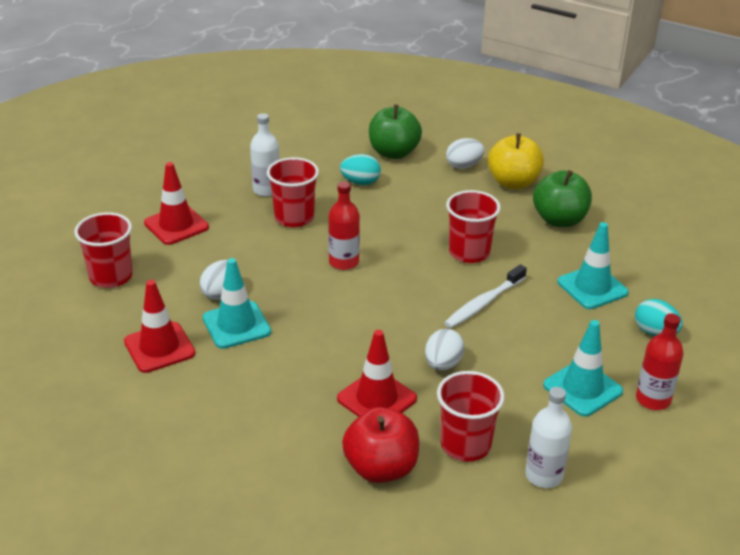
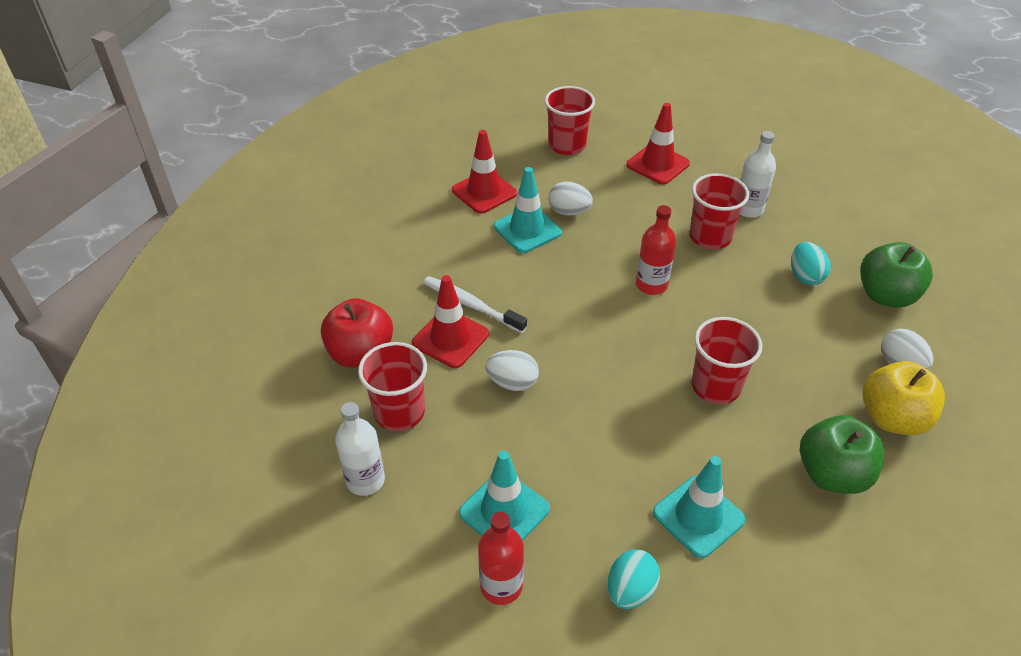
camera: 80 degrees right, 10 degrees up
white toothbrush [444,264,527,328] -> white toothbrush moved to [424,276,527,333]

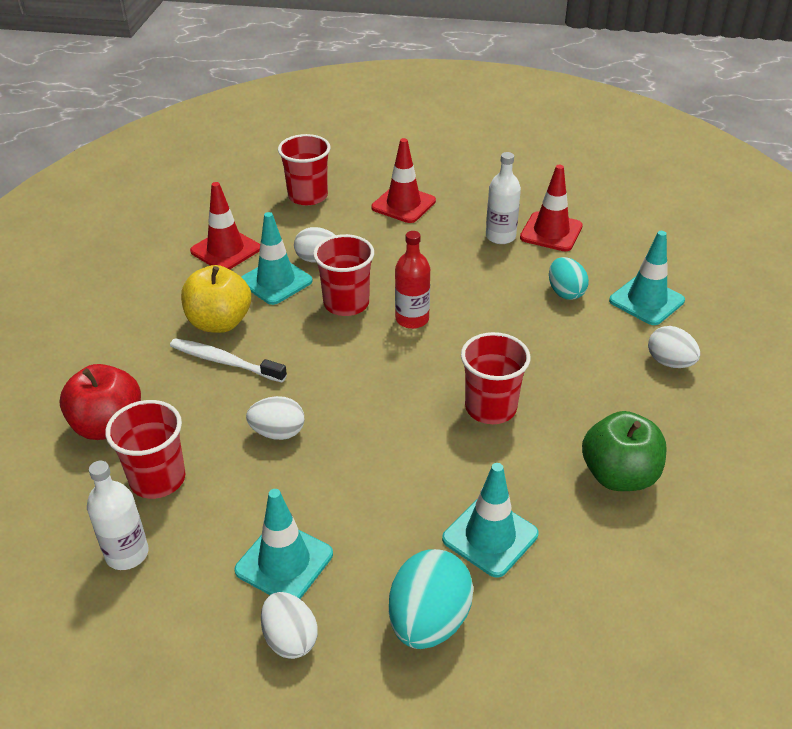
camera: 10 degrees left, 5 degrees down
red traffic cone [412,275,489,368] -> red traffic cone moved to [520,165,583,251]
red bottle [478,512,524,605] -> white egg [261,592,318,659]
turquoise egg [607,550,660,609] -> turquoise egg [389,549,474,649], size x1.55
red cup [689,173,749,249] -> red cup moved to [313,234,374,316]
green apple [860,242,933,308] -> turquoise traffic cone [609,231,685,325]
yellow apple [862,361,945,435] -> yellow apple moved to [181,265,251,333]

